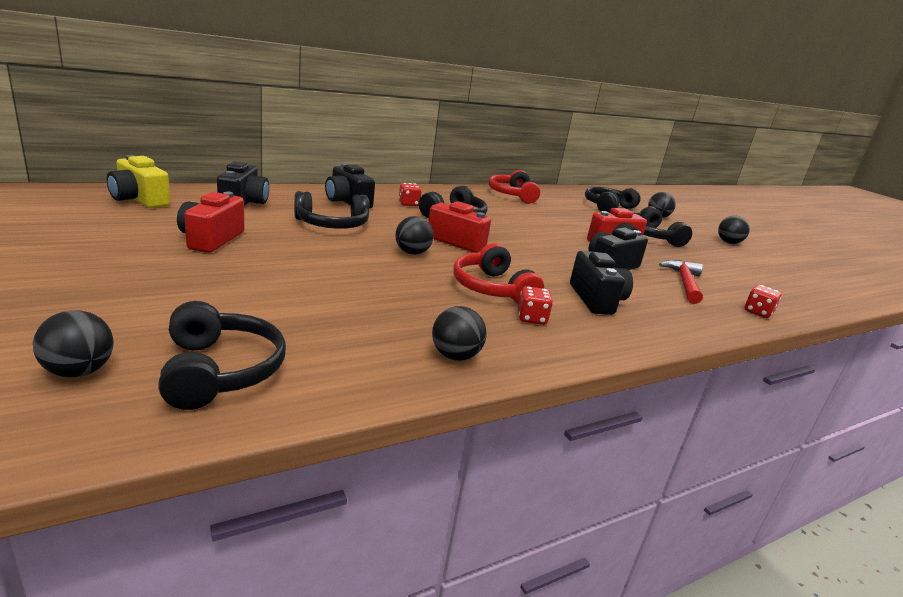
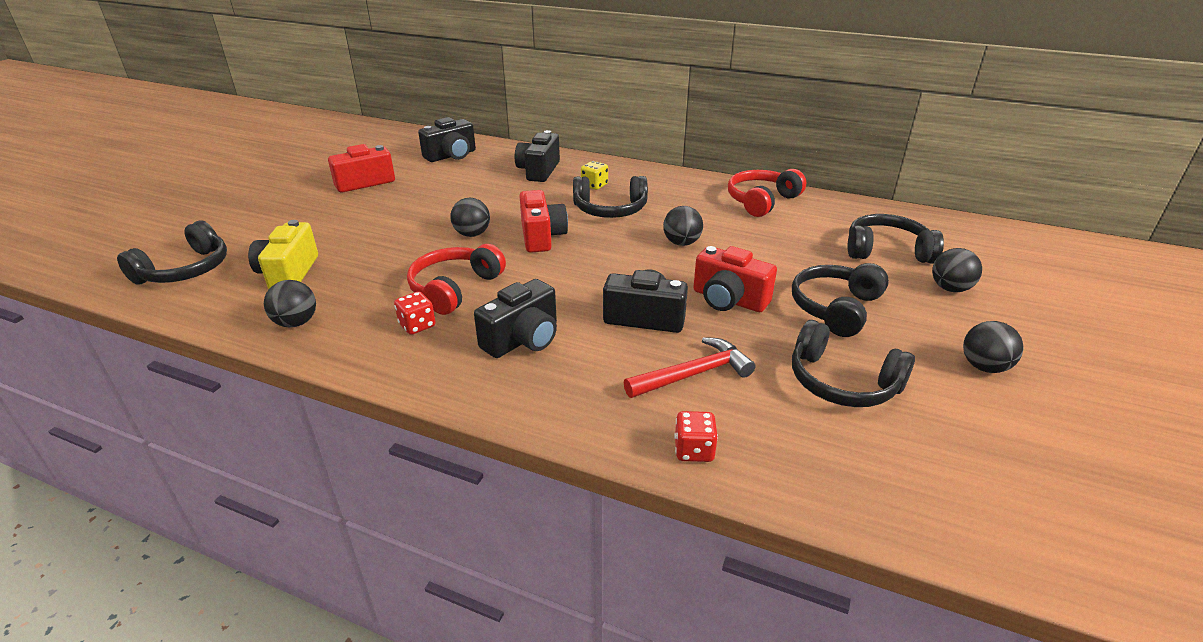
camera: 55 degrees right, 10 degrees up
black ball [33,310,114,378] -> black ball moved to [663,206,703,246]
yellow camera [107,155,170,208] -> yellow camera moved to [248,220,318,289]
black headphones [294,191,370,229] -> black headphones moved to [792,320,915,407]
red dice [399,183,422,206] -> yellow dice [581,161,608,190]

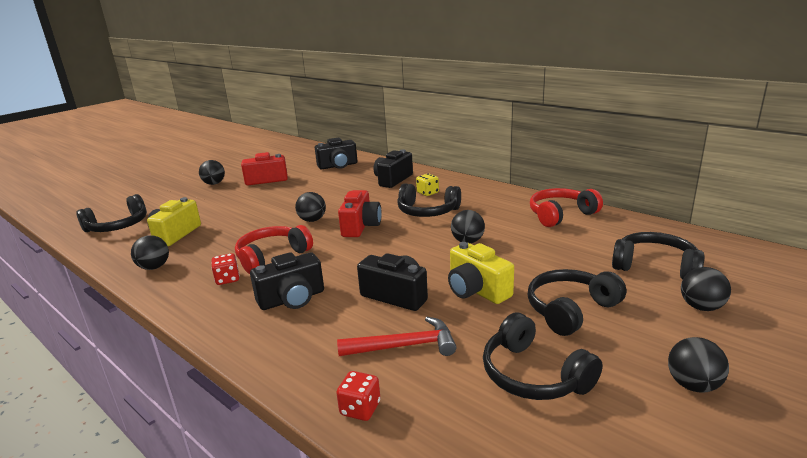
camera: 20 degrees right, 10 degrees down
red camera [693,246,777,312] -> yellow camera [448,242,514,304]
none -> black ball [199,160,225,185]

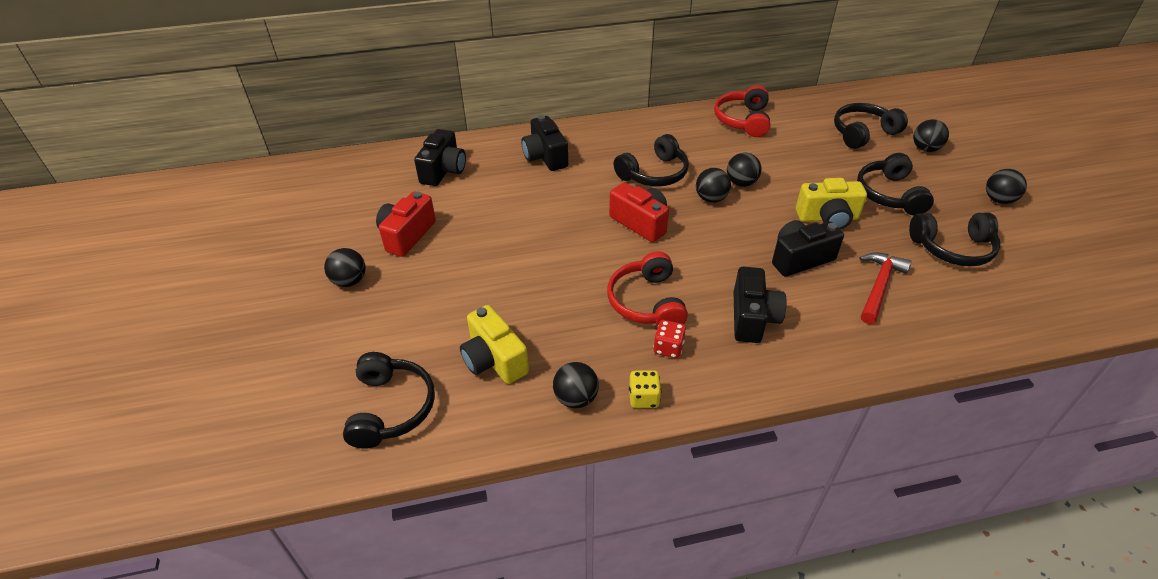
camera: 55 degrees left, 20 degrees up
black ball [295,192,326,222] -> black ball moved to [696,168,731,203]
red dice [337,371,381,421] -> none
yellow dice [416,174,439,196] -> yellow dice moved to [629,370,661,408]

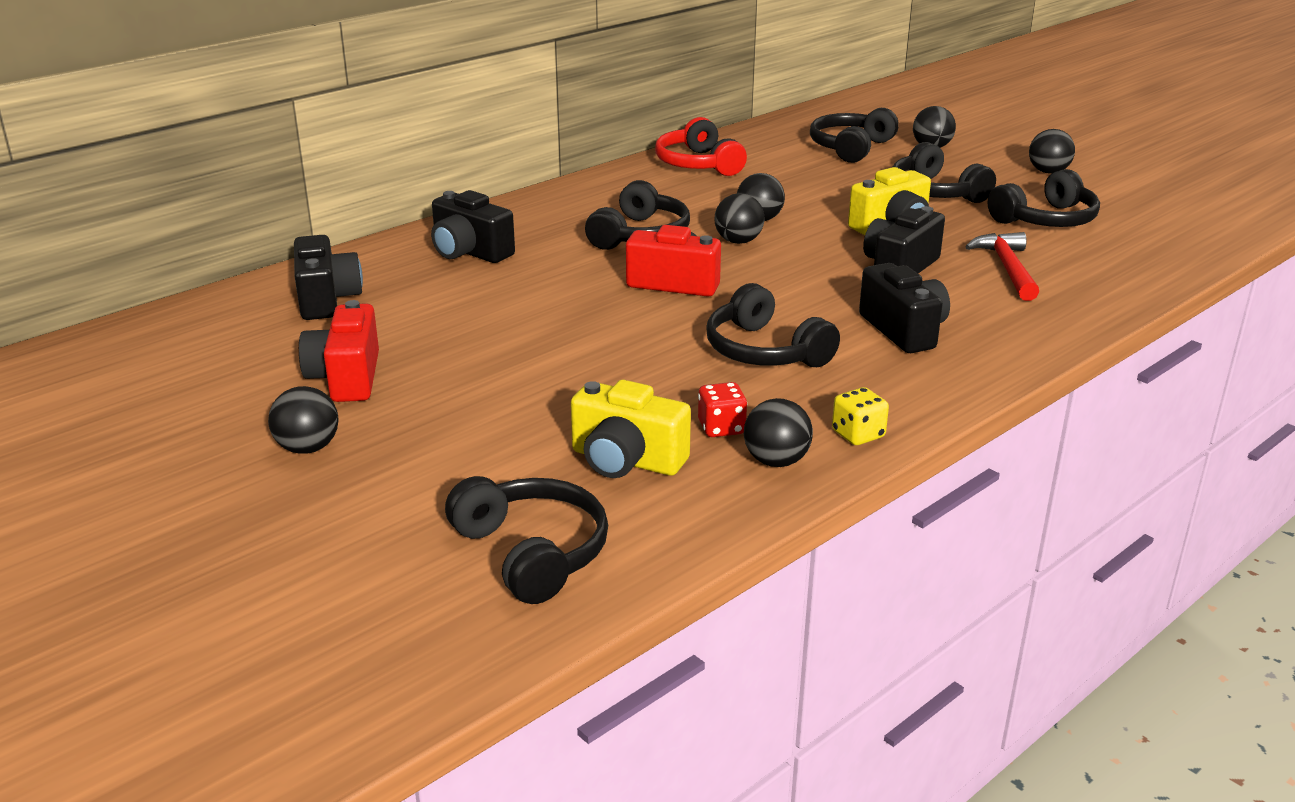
camera: 30 degrees left, 15 degrees down
red headphones [607,251,688,326] -> black headphones [706,283,840,367]
red dice [653,320,686,358] -> red dice moved to [698,382,747,437]

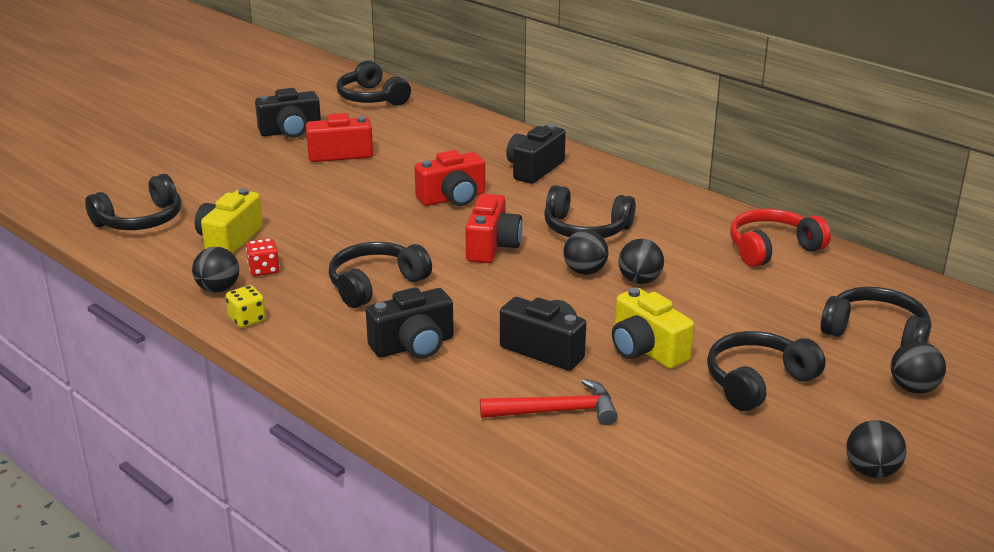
camera: 85 degrees right, 0 degrees up
black ball [268,386,338,454] -> none
black camera [294,235,363,320] -> black camera moved to [255,88,321,138]
black headphones [988,169,1100,227] -> black headphones moved to [336,60,411,106]
none -> red camera [414,150,485,206]

